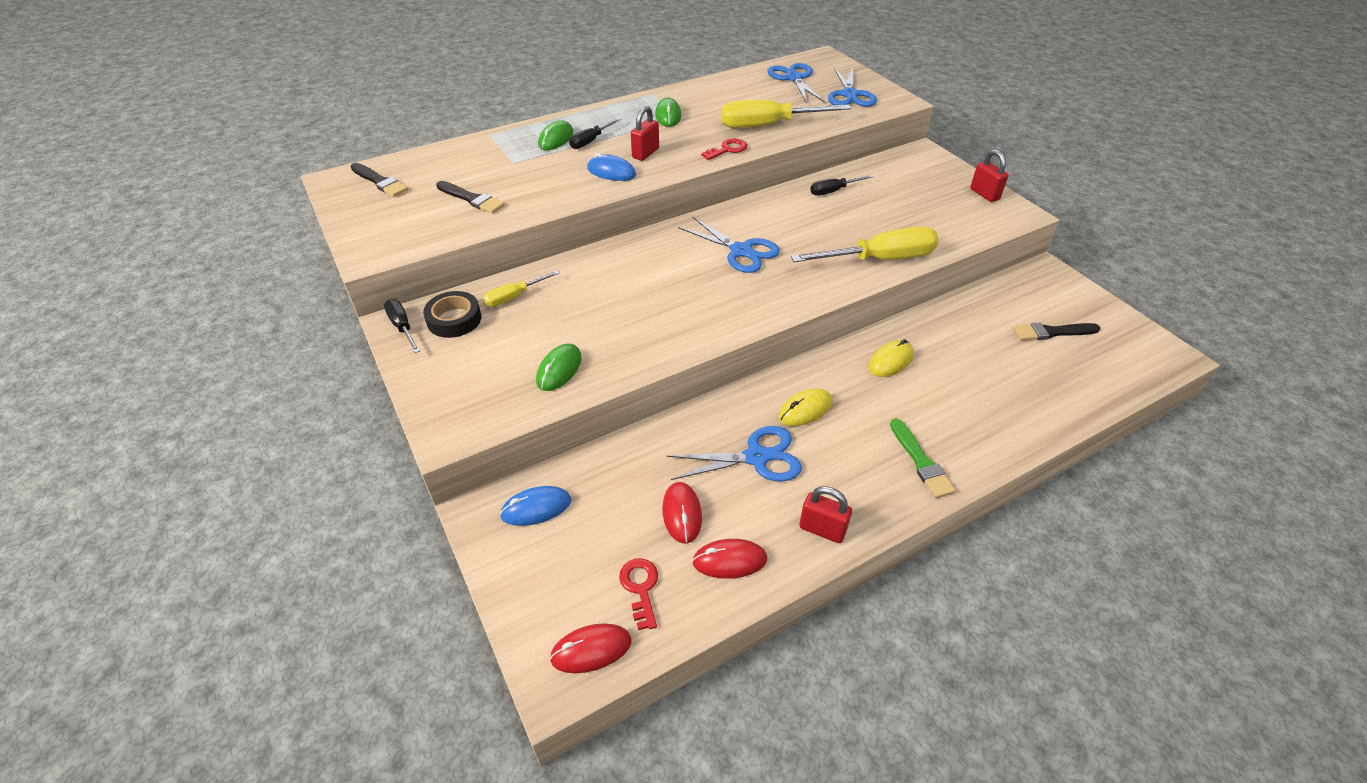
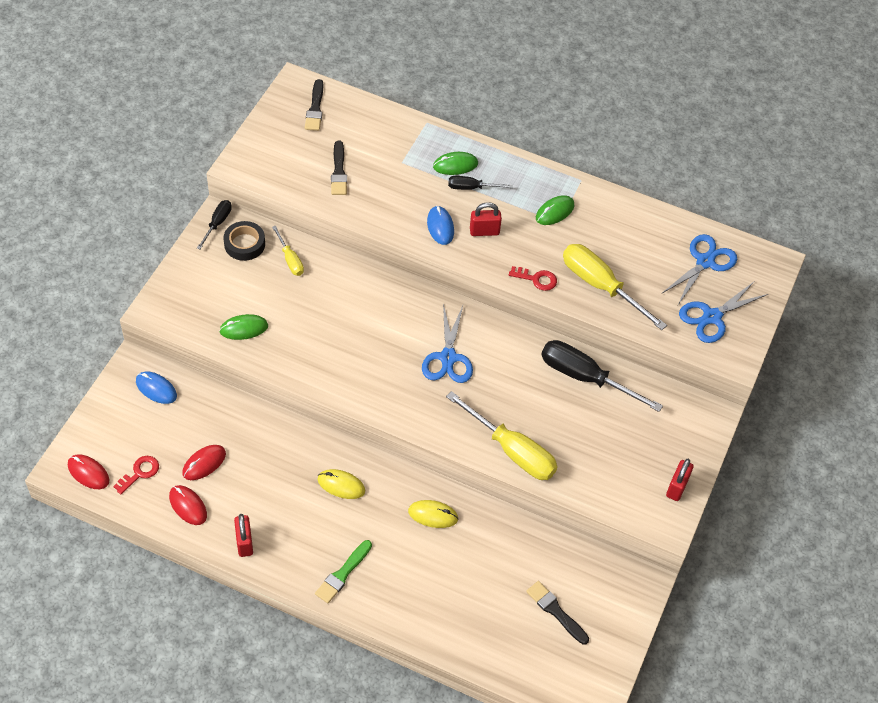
camera: 50 degrees right, 10 degrees up
yellow screwdriver [483,270,560,307] -> yellow screwdriver turned 135 degrees counterclockwise [272,226,304,276]
blue scissors [666,426,802,482] -> none
black screwdriver [810,175,874,196] -> black screwdriver [541,340,663,412], size x1.92

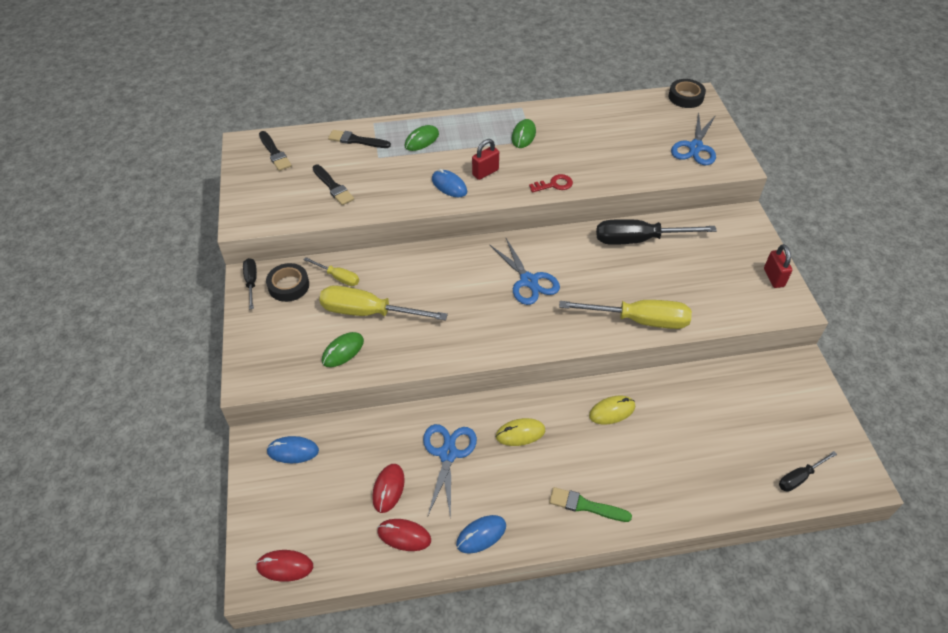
camera: 30 degrees left, 5 degrees down
red key [113,456,159,494] -> none
red padlock [234,514,253,557] -> blue mouse [456,515,506,554]
green brush [315,540,372,603] -> green brush turned 105 degrees clockwise [549,487,632,522]
black screwdriver [448,176,513,190] -> black screwdriver moved to [779,451,837,492]
black brush [526,581,589,645] -> black brush moved to [328,130,391,148]
yellow screwdriver [563,244,667,330] -> yellow screwdriver moved to [319,285,448,320]
blue scissors [661,234,737,305] -> blue scissors moved to [423,424,477,519]
none -> black tape [669,79,706,108]

